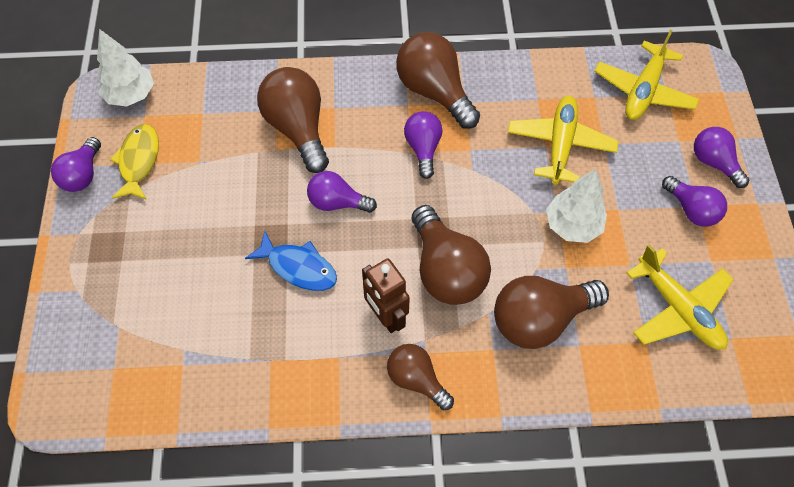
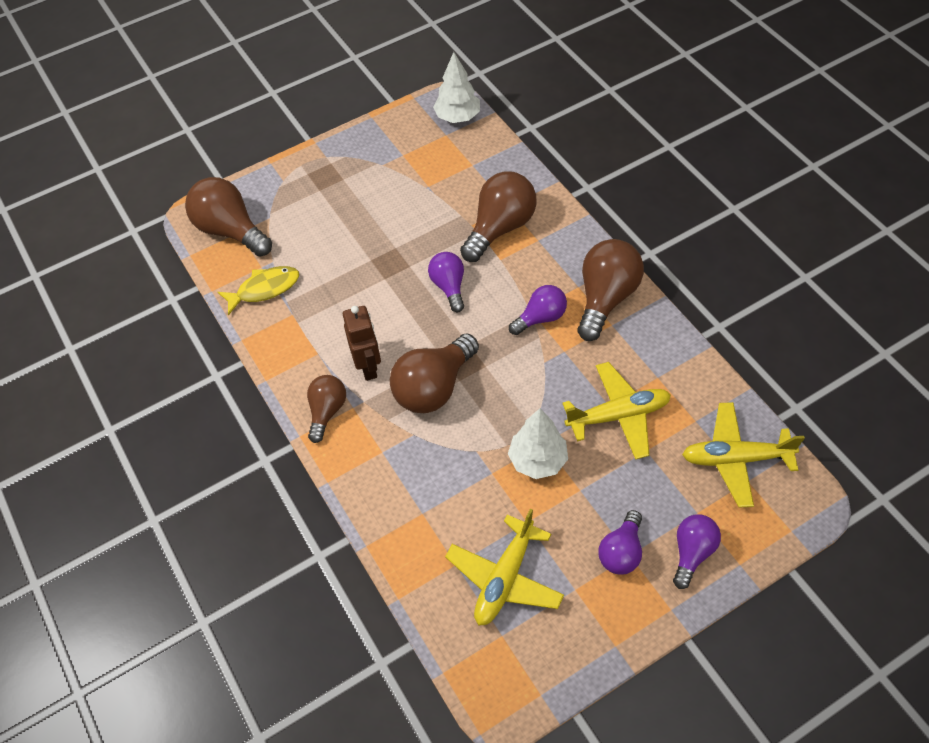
camera: 65 degrees right, 5 degrees down
purple light bulb [51,137,101,192] -> none
yellow fish [110,124,159,200] -> yellow fish moved to [218,266,299,315]
blue fish [245,231,337,291] -> none
brown robot [362,258,410,333] -> brown robot turned 135 degrees clockwise [343,306,381,381]
brown light bulb [494,276,609,349] -> brown light bulb moved to [185,177,272,257]

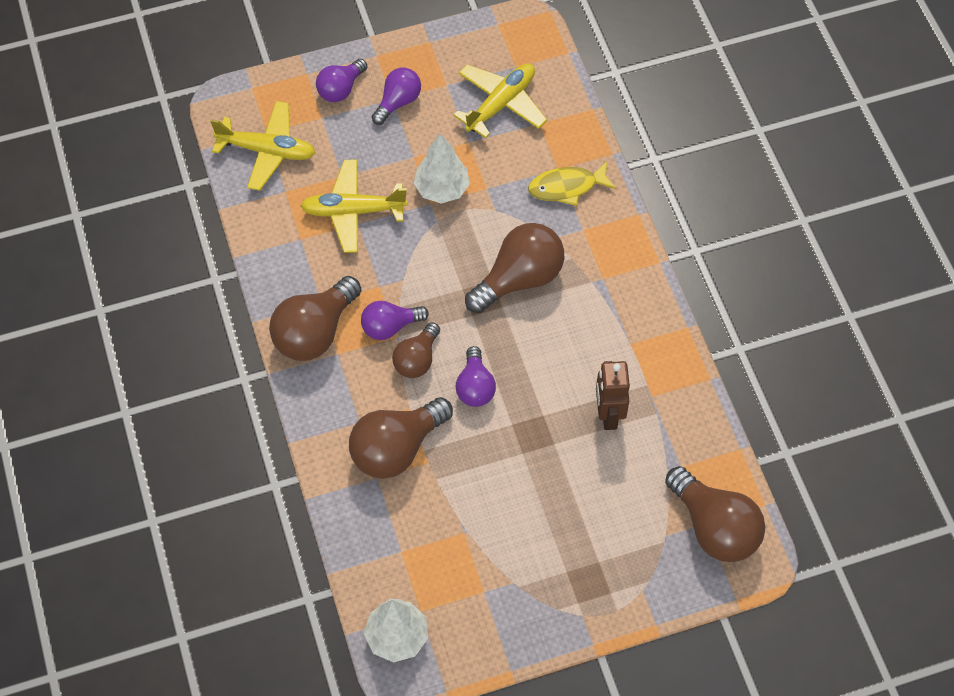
camera: 170 degrees left, 5 degrees up
yellow fish [218,266,299,315] -> yellow fish moved to [528,162,616,206]
brown light bulb [307,375,346,443] -> brown light bulb moved to [392,322,440,378]
brown robot [343,306,381,381] -> brown robot moved to [596,361,630,430]

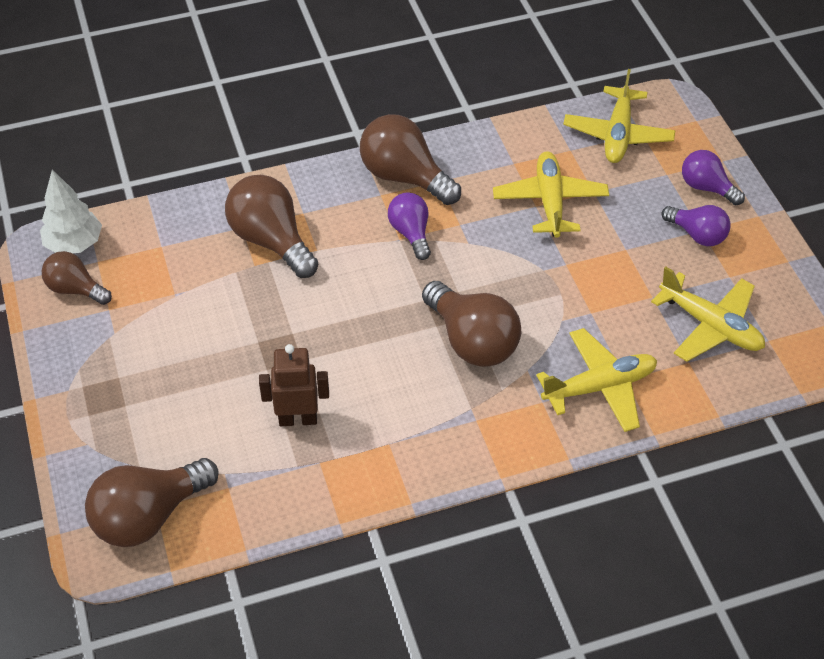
camera: 90 degrees right, 10 degrees down
brown light bulb [392,322,440,378] -> brown light bulb moved to [42,251,112,305]
white tree [414,133,470,204] -> none
purple light bulb [456,346,496,407] -> none
yellow fish [528,162,616,206] -> yellow plane [536,328,657,432]

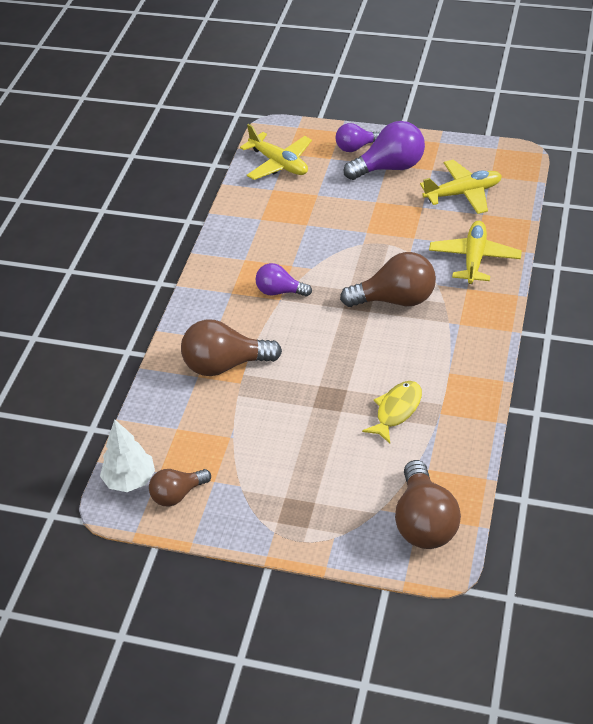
camera: 55 degrees left, 5 degrees down
brown robot [259,344,329,426] -> yellow fish [362,381,422,443]
brown light bulb [360,114,461,205] -> none
yellow plane [493,151,609,238] -> none
purple light bulb [661,205,731,246] -> purple light bulb [344,121,425,180], size x1.65

